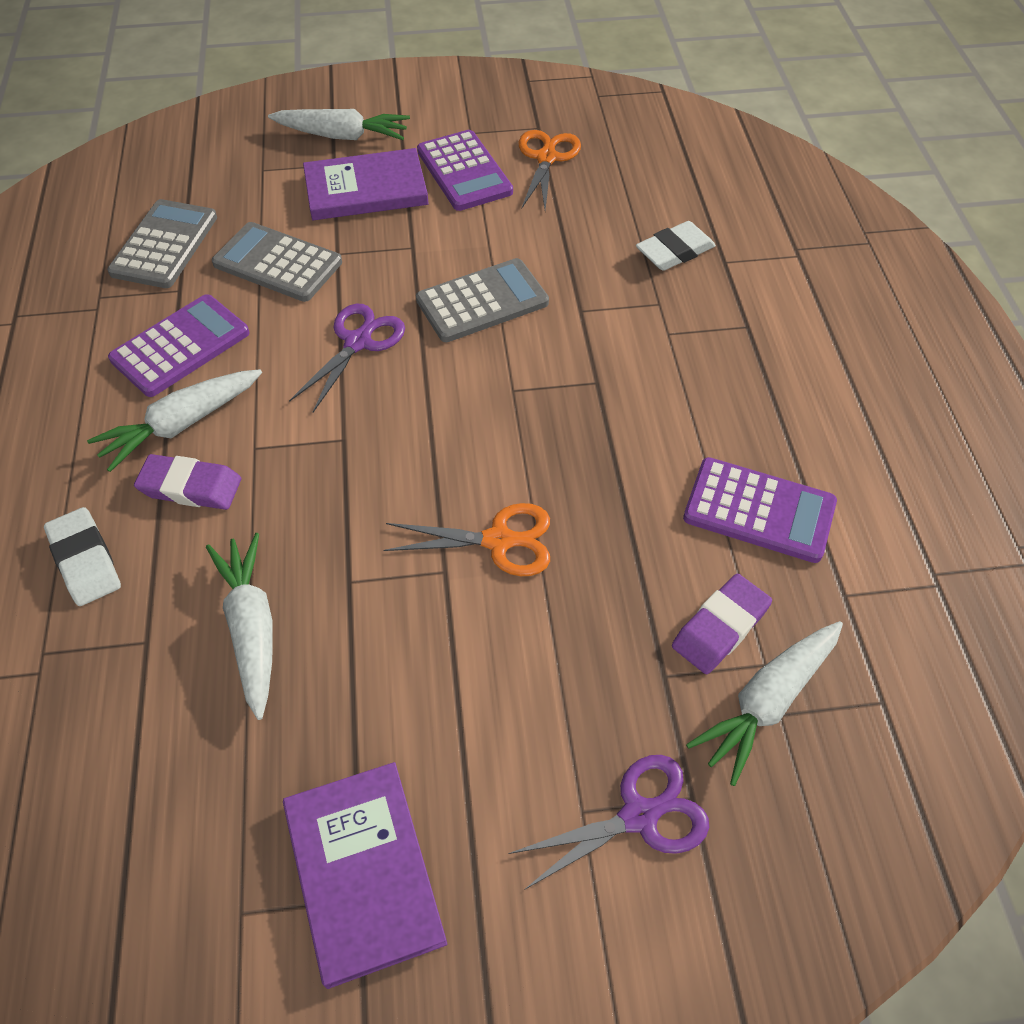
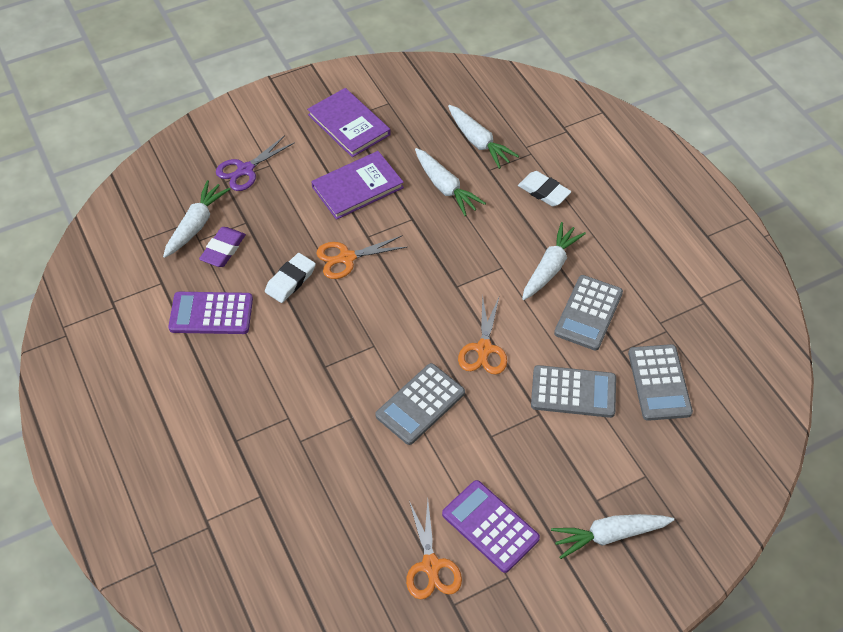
camera: 160 degrees right, 0 degrees up
purple calculator [108,294,249,397] -> grey calculator [554,275,623,351]
purple eraser [134,454,241,510] -> none
purple scissors [289,304,405,412] -> orange scissors [458,295,507,375]
purple book [303,148,429,220] -> purple book moved to [311,151,404,220]
white eraser [636,221,716,271] -> white eraser moved to [265,253,316,303]
none -> white carrot [448,105,519,169]

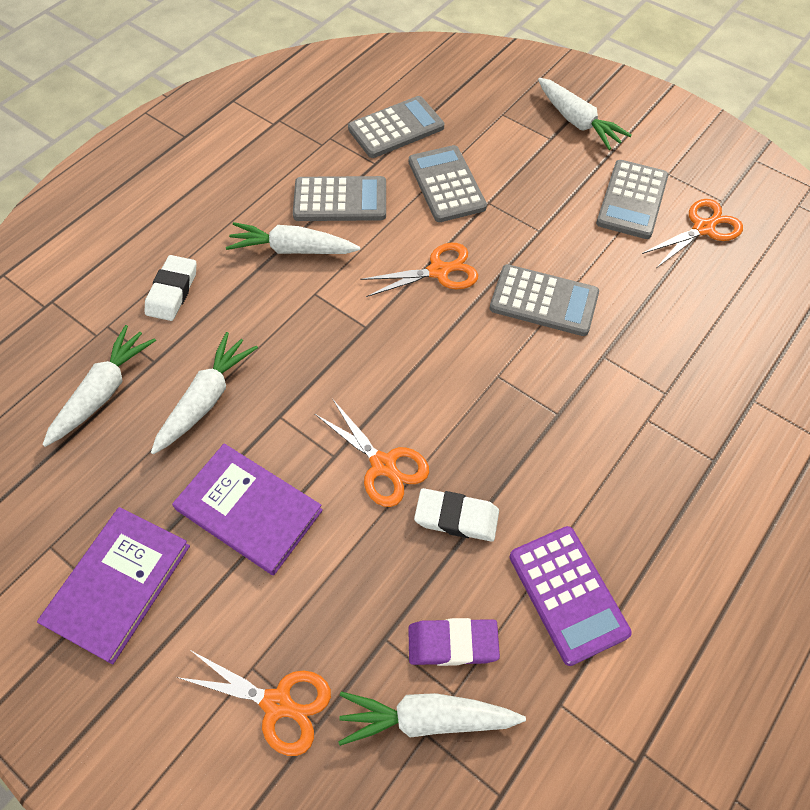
camera: 115 degrees left, 5 degrees up
purple scissors [216,135,295,191] -> orange scissors [176,650,331,756]
purple calculator [442,480,540,573] -> grey calculator [596,160,669,239]

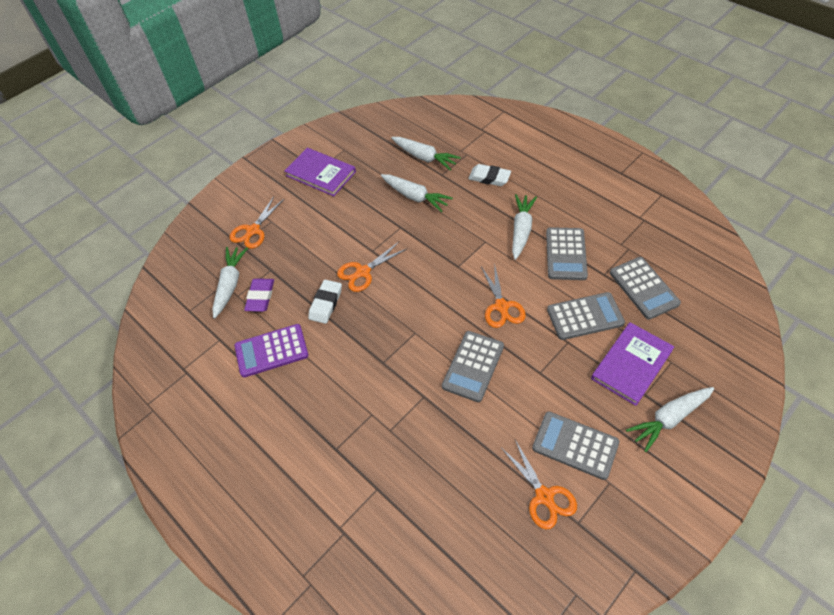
camera: 100 degrees right, 5 degrees down
purple book [172,443,323,575] -> purple book moved to [591,322,674,406]

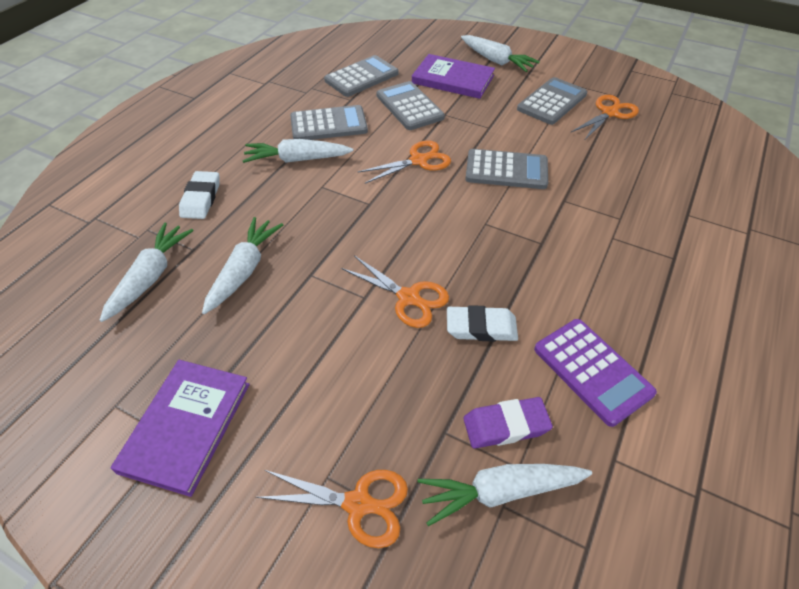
camera: 110 degrees left, 5 degrees down
grey calculator [532,411,619,480] -> grey calculator turned 150 degrees counterclockwise [517,77,587,125]

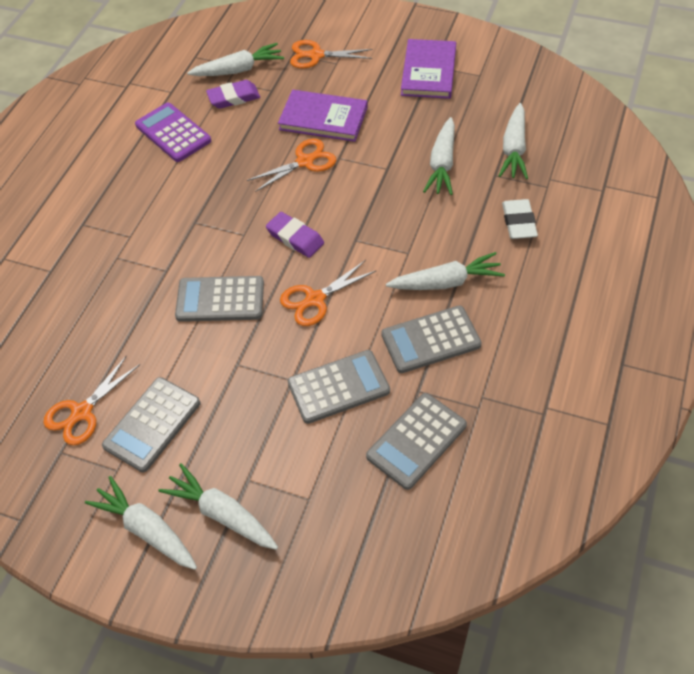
camera: 175 degrees right, 5 degrees up
orange scissors [341,255,449,328] -> orange scissors turned 120 degrees clockwise [247,139,336,192]
grey calculator [376,81,445,130] -> grey calculator turned 75 degrees counterclockwise [288,350,390,424]
purple book [412,54,495,99] -> purple book moved to [278,90,368,142]
white eraser [447,305,518,342] -> none
none -> white carrot [85,476,197,570]
none -> purple eraser [266,212,324,258]

